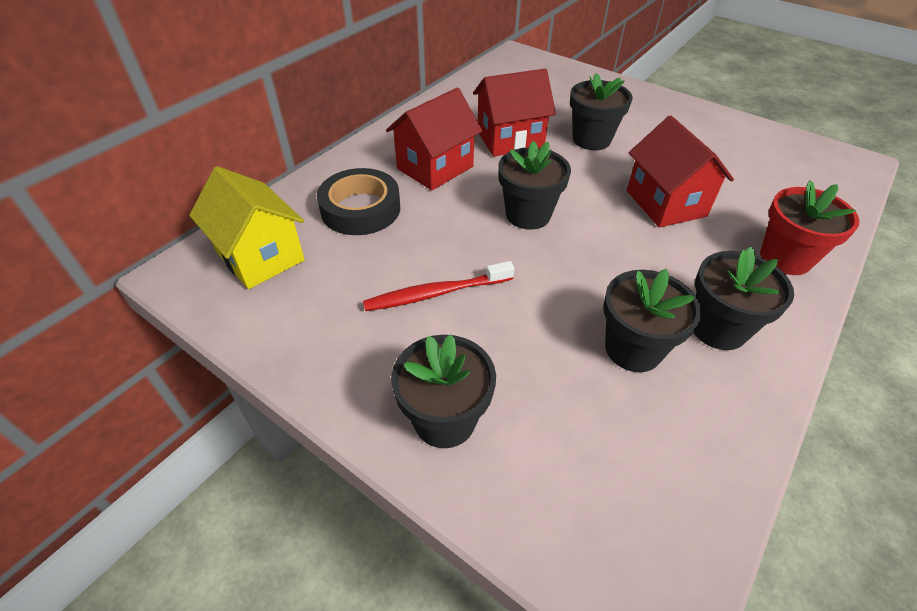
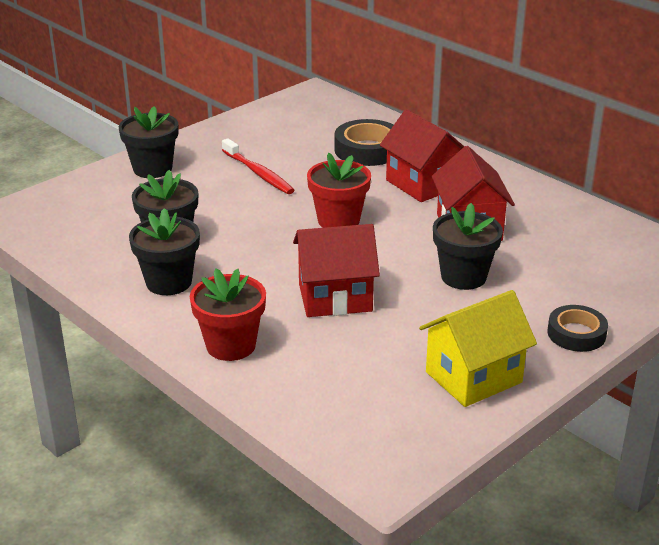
camera: 100 degrees right, 15 degrees down
yellow house [189,166,305,289] -> yellow house moved to [419,290,537,407]
red toothbrush [363,261,514,311] -> red toothbrush turned 150 degrees clockwise [222,138,295,194]
black flower pot [498,141,571,230] -> red flower pot [307,153,371,228]
none -> black tape [548,305,608,352]

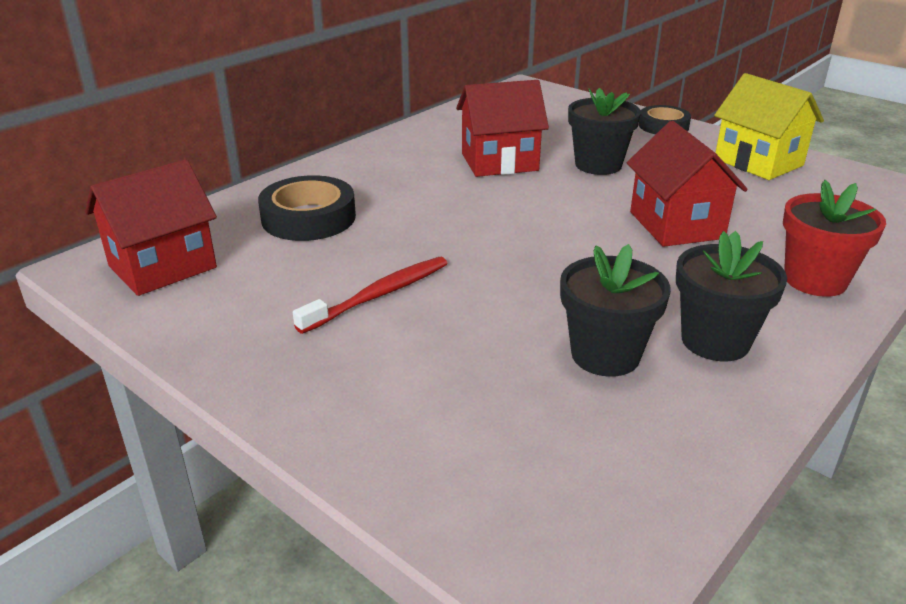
camera: 95 degrees left, 0 degrees up
black flower pot [119,106,178,178] -> none
red flower pot [307,153,371,228] -> none
red house [380,109,464,202] -> red house moved to [85,159,217,296]

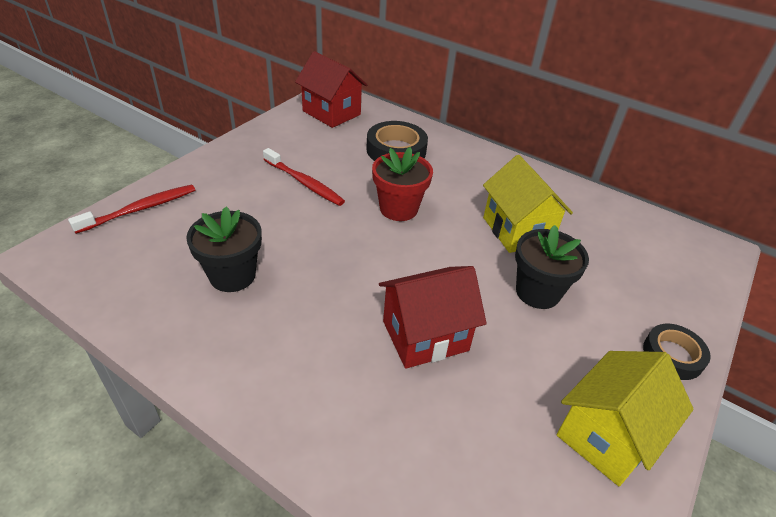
camera: 80 degrees right, 10 degrees up
red house [456,80,549,177] -> yellow house [483,155,573,253]
black flower pot [676,231,787,361] -> none
red flower pot [783,180,886,297] -> red flower pot moved to [372,147,433,221]
none -> red toothbrush [68,184,195,234]

